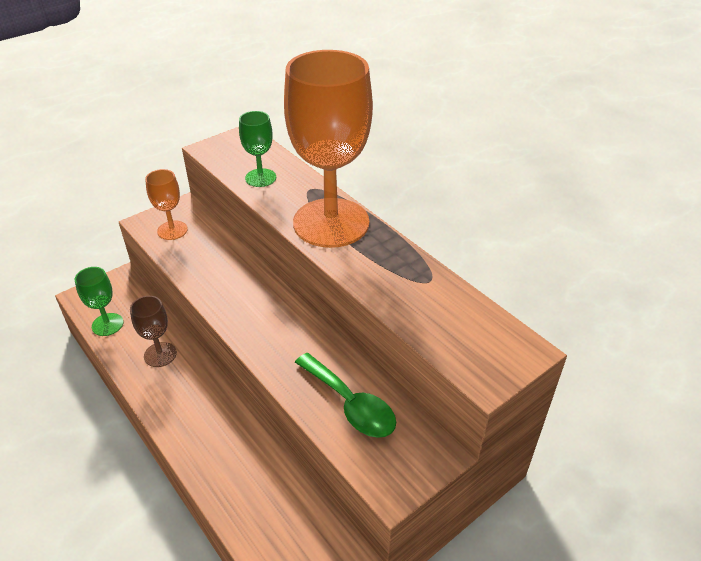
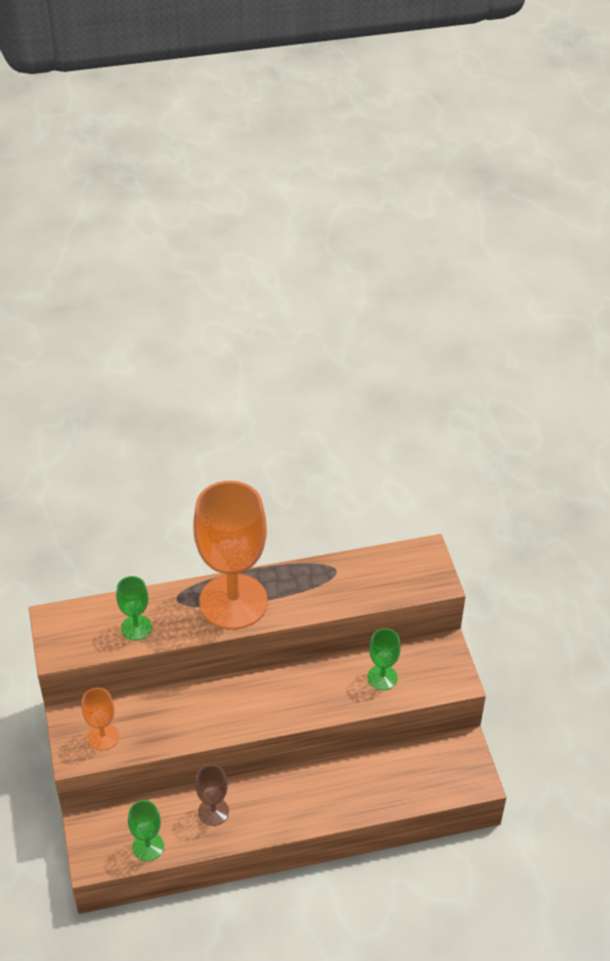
camera: 65 degrees left, 5 degrees up
green spoon [295,353,396,438] -> green goblet [367,628,401,690]

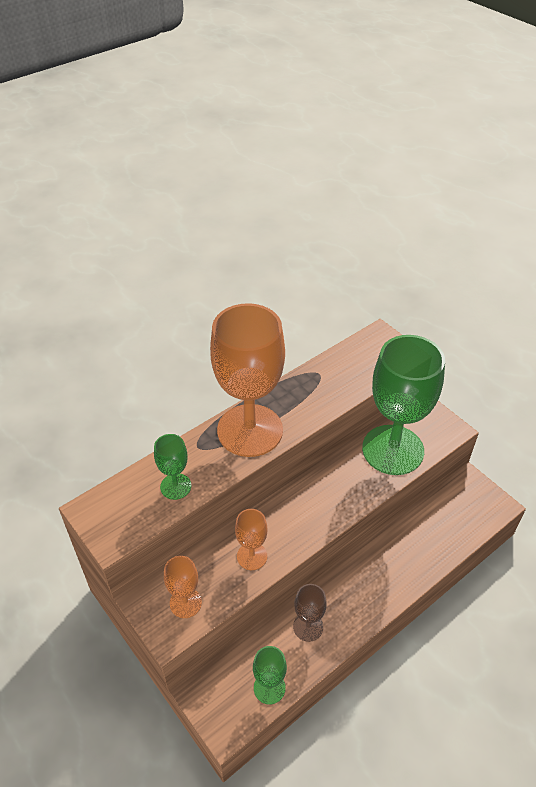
camera: 25 degrees left, 0 degrees up
green goblet [367,628,401,690] -> green goblet [362,335,445,475], size x2.26
none -> orange goblet [235,509,268,570]

